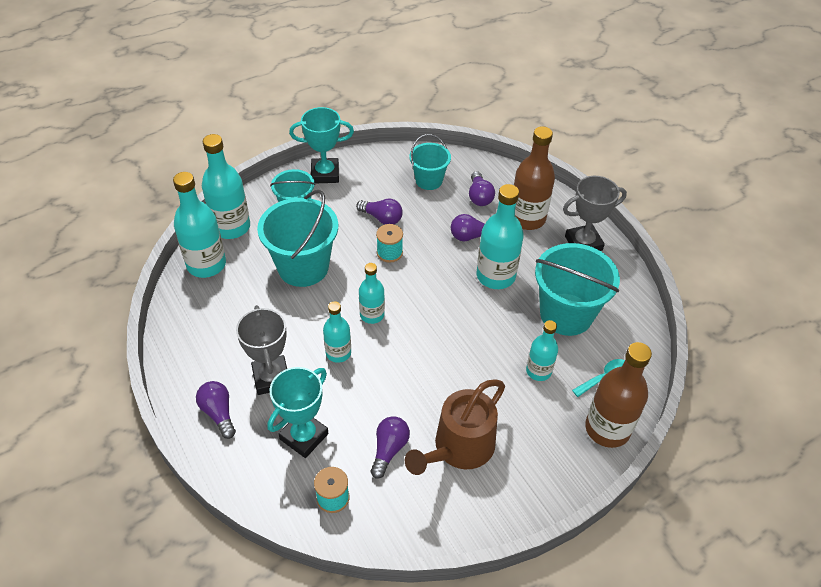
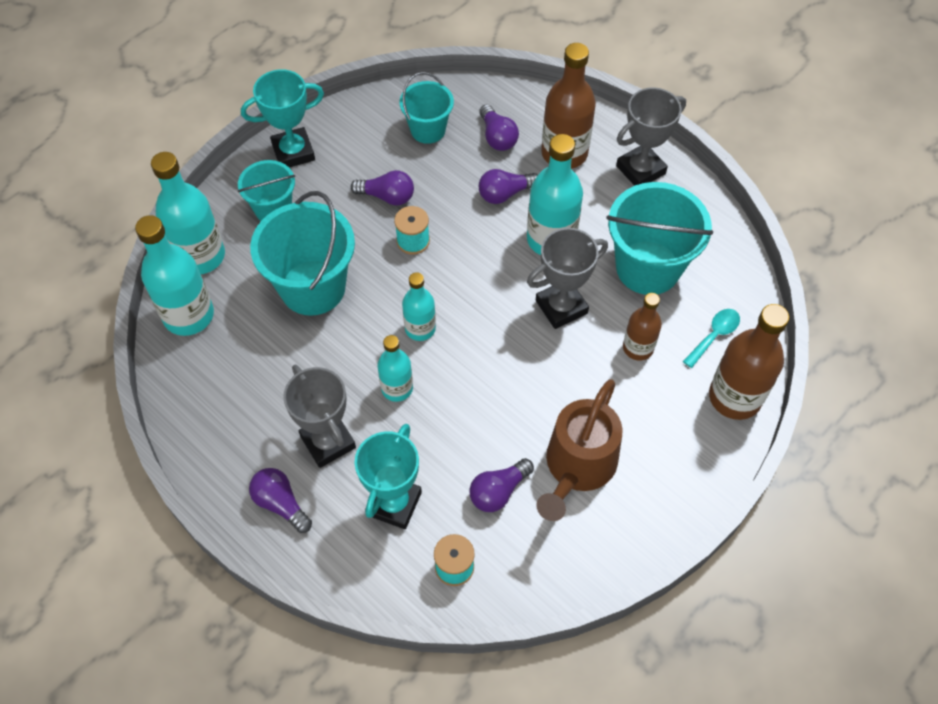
camera: 15 degrees left, 10 degrees up
purple light bulb [370,416,410,479] -> purple light bulb turned 135 degrees counterclockwise [470,458,534,512]
turquoise bottle [526,320,558,381] -> brown bottle [623,293,662,360]
none -> grey trophy [527,228,608,329]

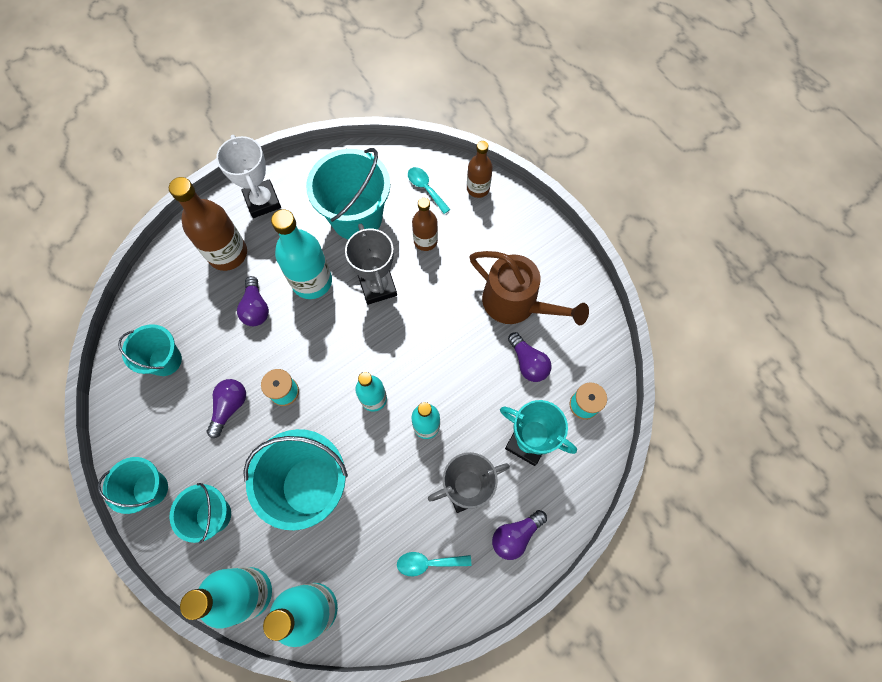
camera: 80 degrees left, 10 degrees up
turquoise trophy [241,69,324,168] -> turquoise bucket [98,457,168,514]
purple light bulb [479,104,519,151] -> none
grey trophy [616,87,686,186] -> white trophy [216,135,281,218]
brown bottle [709,304,789,420] -> brown bottle [467,141,493,198], size x0.60
none -> turquoise spoon [397,552,471,576]

